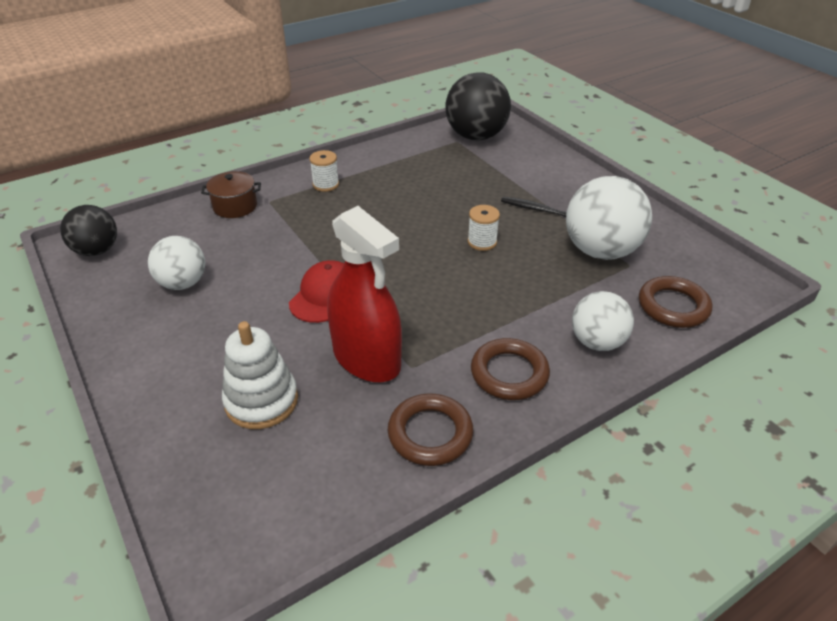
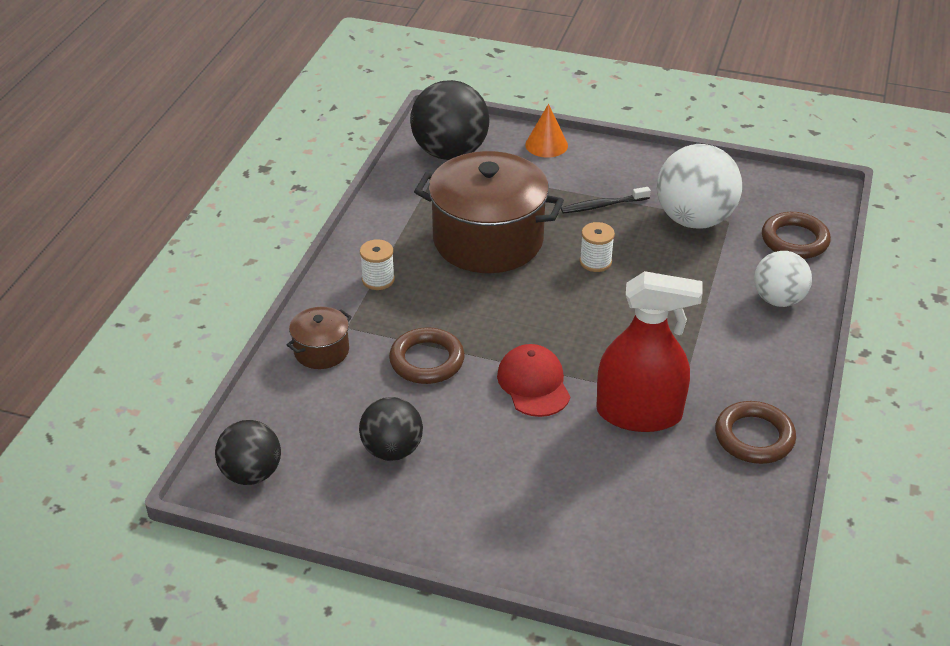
camera: 40 degrees left, 0 degrees up
white ball [148,236,205,290] -> black ball [359,397,423,461]
white stacking toy [222,321,298,429] -> none
brown ring [471,338,550,400] -> brown ring moved to [389,327,465,384]
none -> brown pot [414,151,564,273]
none -> orange cone [525,104,568,158]

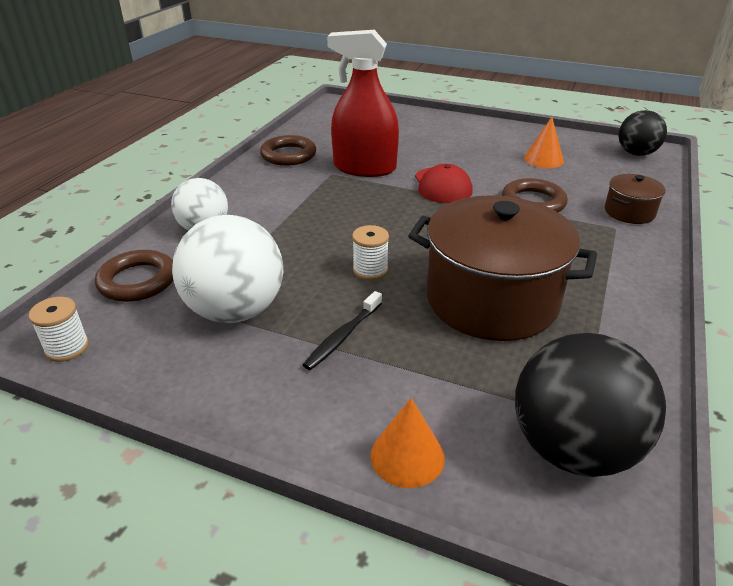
camera: 175 degrees left, 5 degrees down
black ball [359,397,423,461] -> orange cone [524,117,564,168]
white spool [360,239,395,290] -> white spool moved to [29,297,89,362]
black toothbrush [561,187,651,213] -> black toothbrush turned 135 degrees clockwise [303,291,382,370]

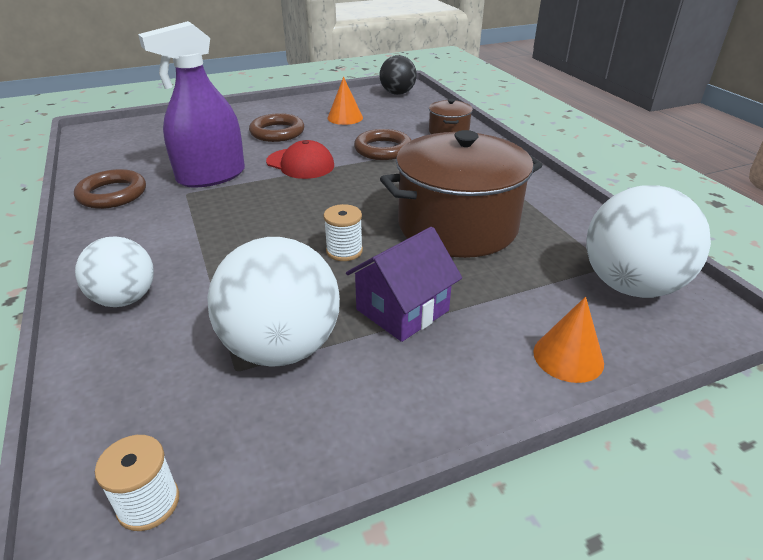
camera: 45 degrees left, 0 degrees up
brown ring [95,250,173,302] -> brown ring moved to [249,113,304,142]
black toothbrush [303,291,382,370] -> purple house [346,227,462,342]
red spray bottle [327,30,399,177] -> purple spray bottle [138,21,245,187]
black ball [515,333,666,477] -> white ball [586,185,711,298]

